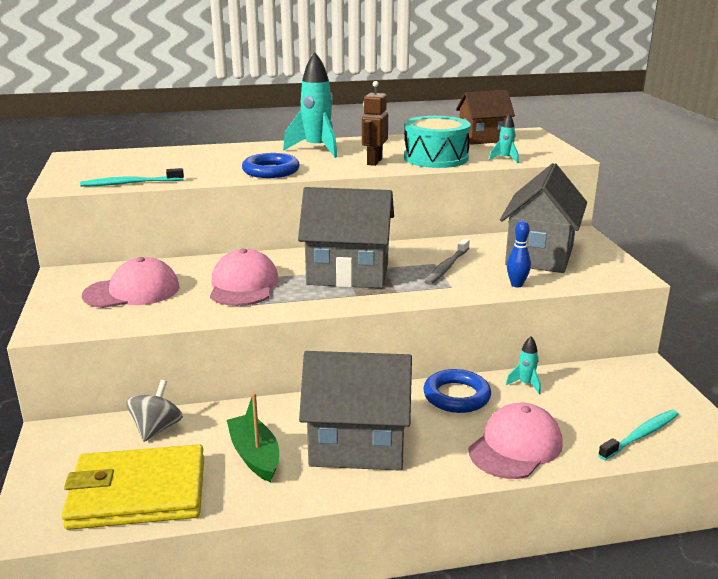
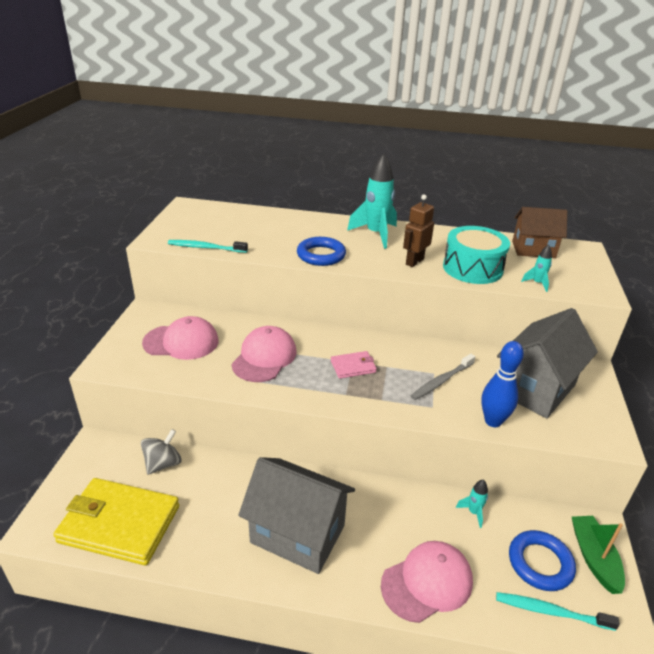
camera: 20 degrees right, 10 degrees up
green boat [227,392,279,482] -> green boat moved to [572,516,625,594]
grey house [298,187,394,288] -> pink wallet [331,351,377,379]
blue ring [423,369,491,413] -> blue ring moved to [509,530,576,591]
blue bowling pin [507,220,531,287] -> blue bowling pin [481,341,524,427], size x1.56
turquoise toothbrush [598,410,679,460] -> turquoise toothbrush turned 150 degrees counterclockwise [496,592,620,631]

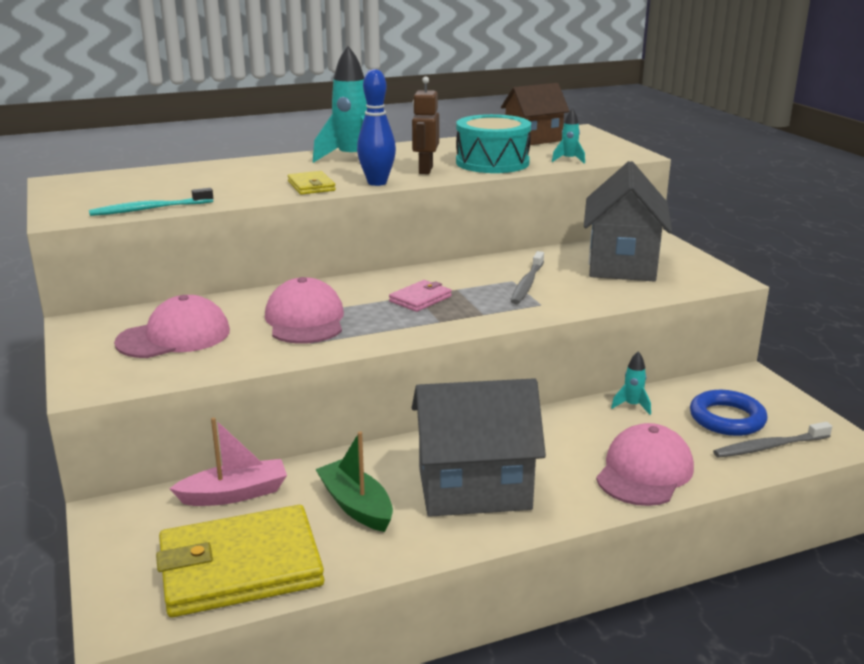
camera: 30 degrees left, 10 degrees down
grey spinning top [141,429,181,475] -> pink boat [169,417,287,506]
blue ring [297,237,346,266] -> yellow wallet [288,171,336,195]
blue bowling pin [481,341,524,427] -> blue bowling pin moved to [357,69,396,186]
turquoise toothbrush [496,592,620,631] -> grey toothbrush [713,422,832,458]
green boat [572,516,625,594] -> green boat moved to [315,431,393,532]

